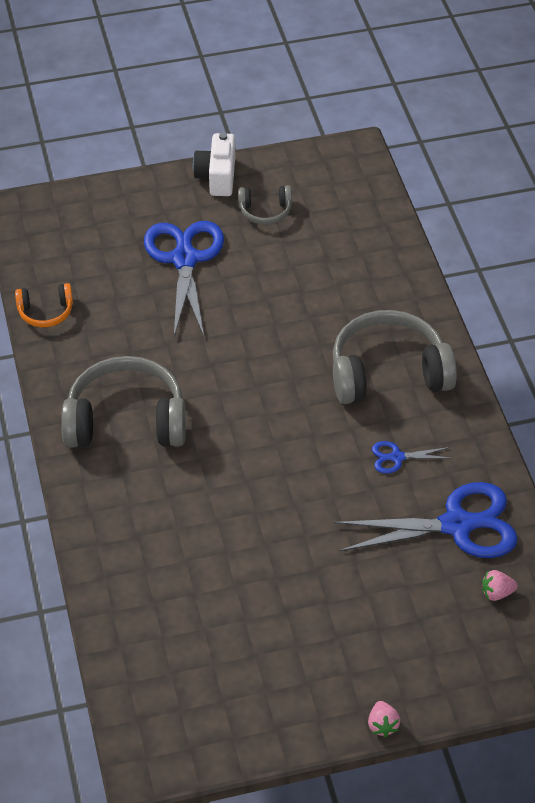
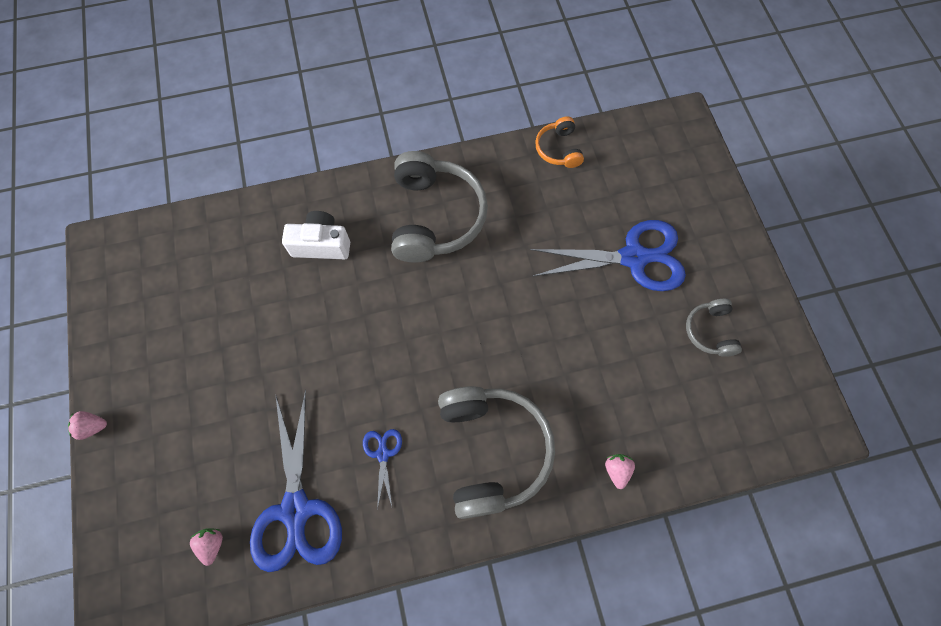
camera: 90 degrees right, 20 degrees up
white camera [193,132,235,196] -> white camera moved to [282,211,350,259]
none -> pink strawberry [605,454,635,489]

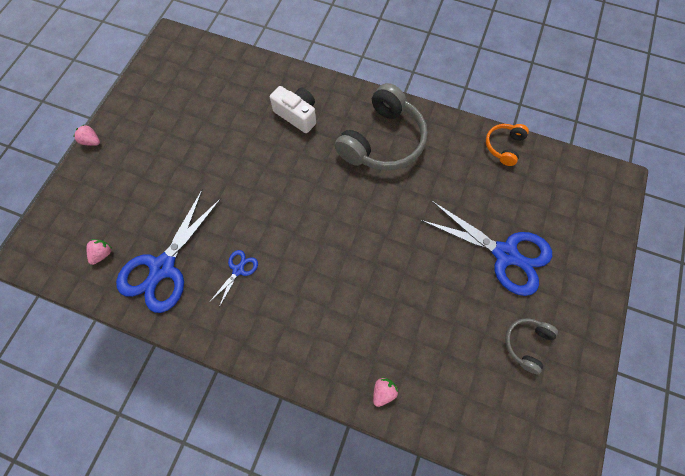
camera: 35 degrees right, 0 degrees up
grey headphones [438,386,555,519] -> none

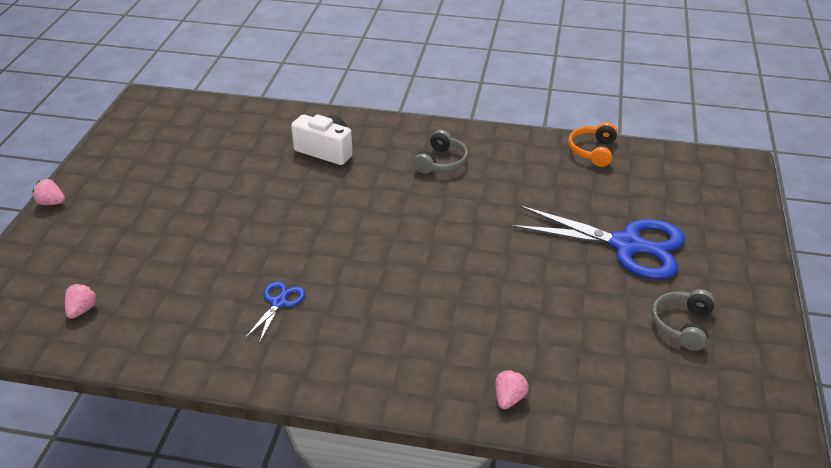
camera: 10 degrees left, 30 degrees down
blue scissors [116,189,222,313] -> none
grey headphones [335,83,428,171] -> grey headphones [413,130,468,174], size x0.49

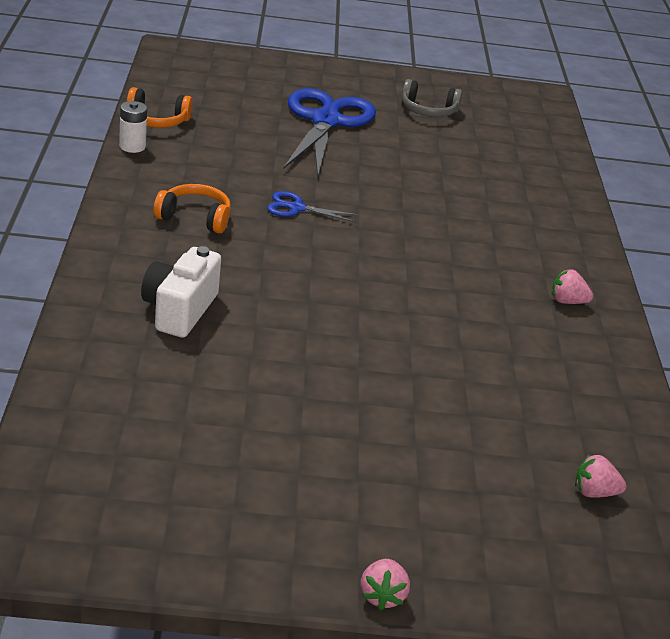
camera: 105 degrees left, 5 degrees down
blue scissors [245,281,305,343] -> blue scissors moved to [267,191,359,222]
grey headphones [413,130,468,174] -> orange headphones [154,184,231,234]
pink strawberry [495,370,529,409] -> pink strawberry moved to [552,269,593,304]
none -> white battery [119,101,147,153]

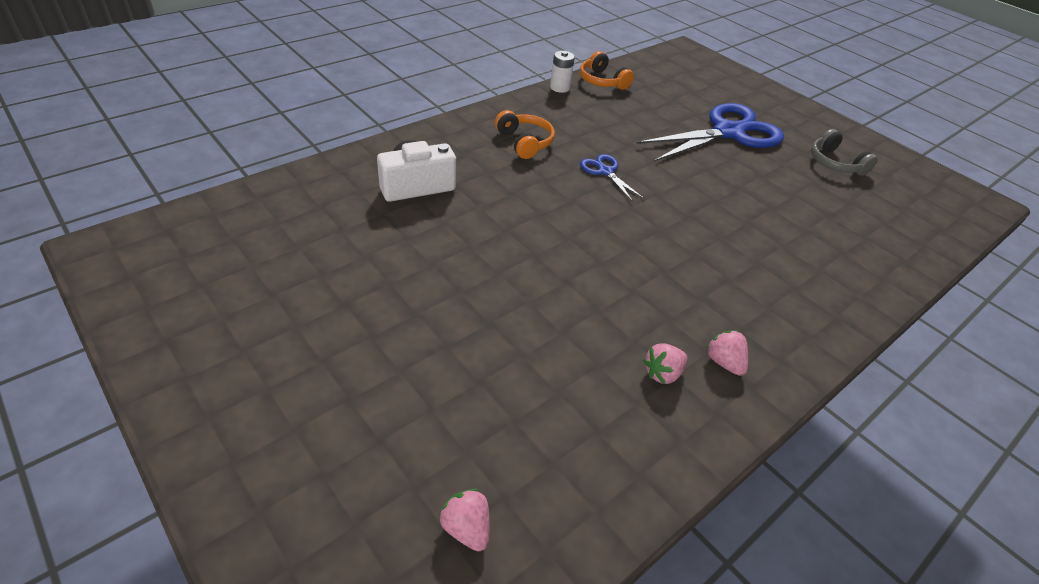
camera: 50 degrees right, 10 degrees up
pink strawberry [361,559,410,610] -> pink strawberry moved to [643,343,688,384]

